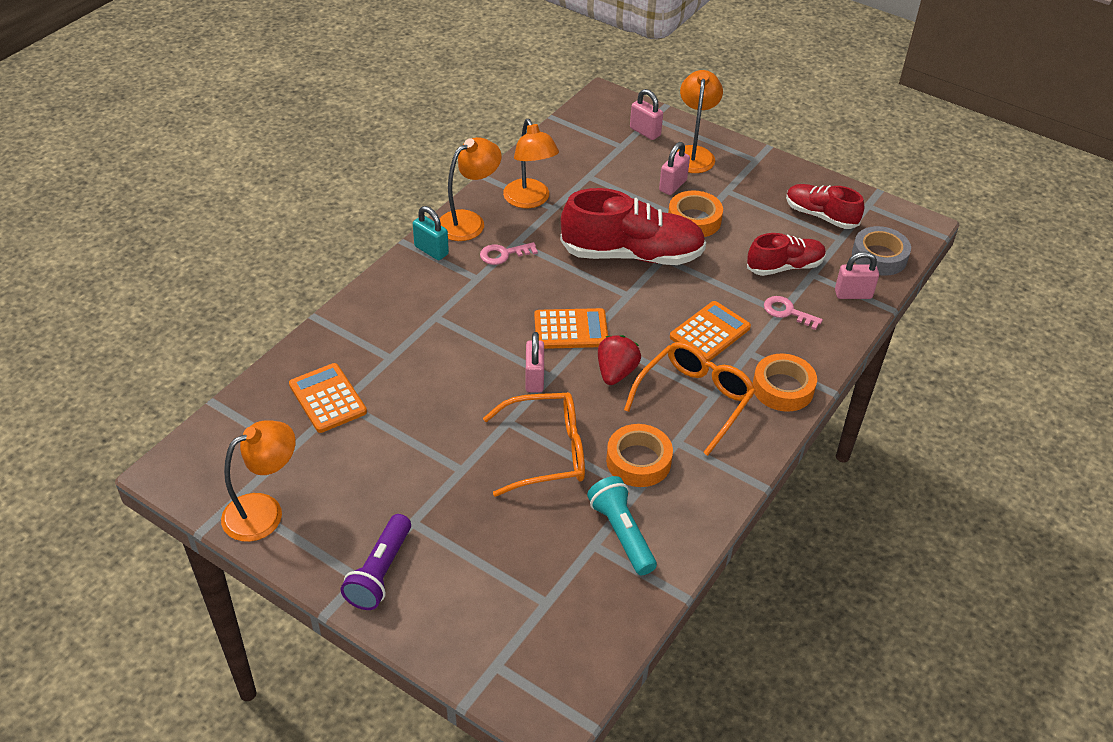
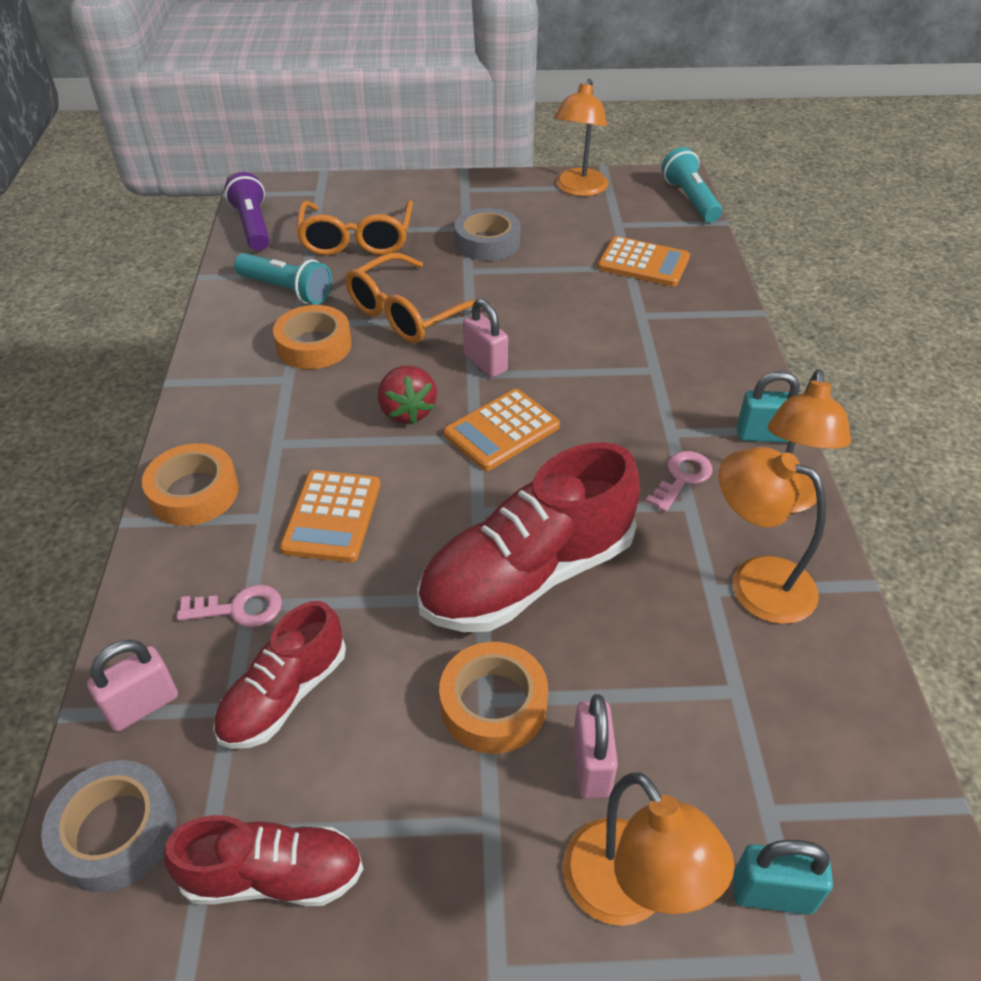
camera: 145 degrees right, 0 degrees up
purple flashlight [341,514,411,610] -> purple flashlight moved to [225,172,269,251]
orange glasses [624,342,755,456] -> orange glasses moved to [296,200,413,255]
pink padlock [630,89,663,140] -> turquoise padlock [733,840,833,914]
none -> grey tape [455,208,521,261]
none -> turquoise flashlight [662,147,722,222]

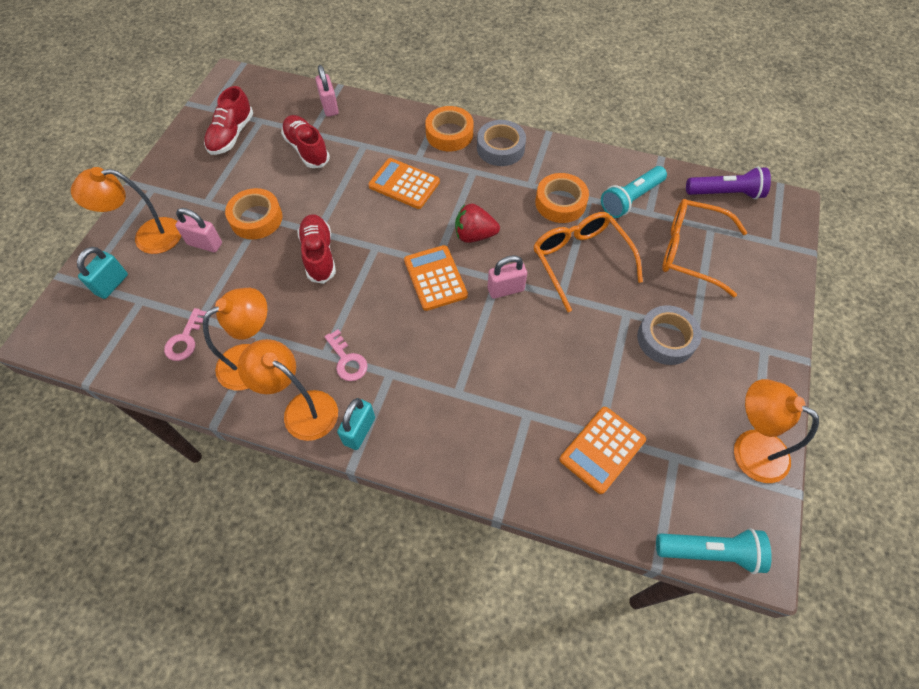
camera: 110 degrees right, 15 degrees up
grey tape [41,760,176,892] -> grey tape moved to [477,120,526,166]
pink key [177,584,282,627] -> pink key moved to [164,308,206,361]
red shoe [417,442,640,632] -> red shoe [297,215,336,284], size x0.58

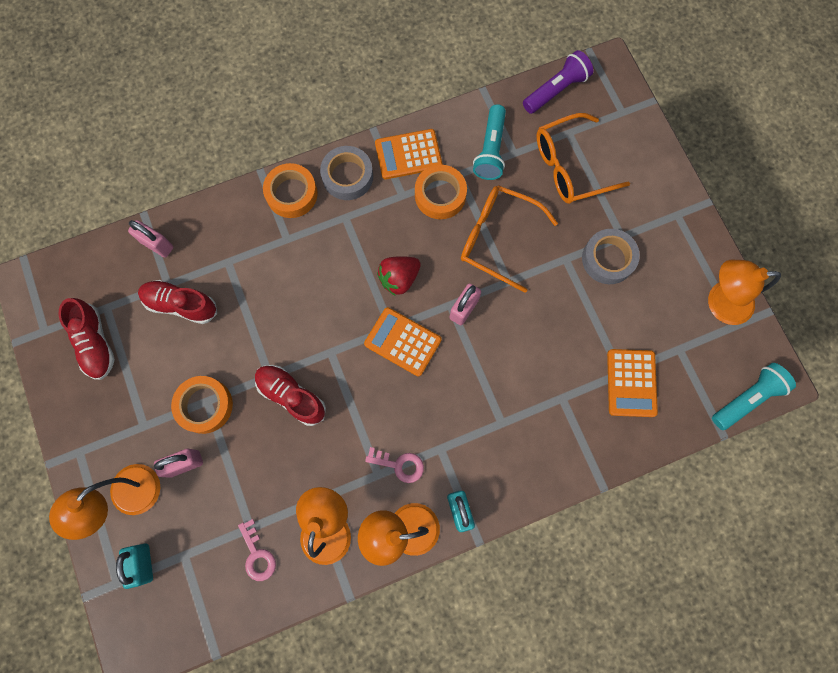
camera: 40 degrees left, 15 degrees up
orange calculator [368,158,440,209] -> orange calculator moved to [375,129,442,179]

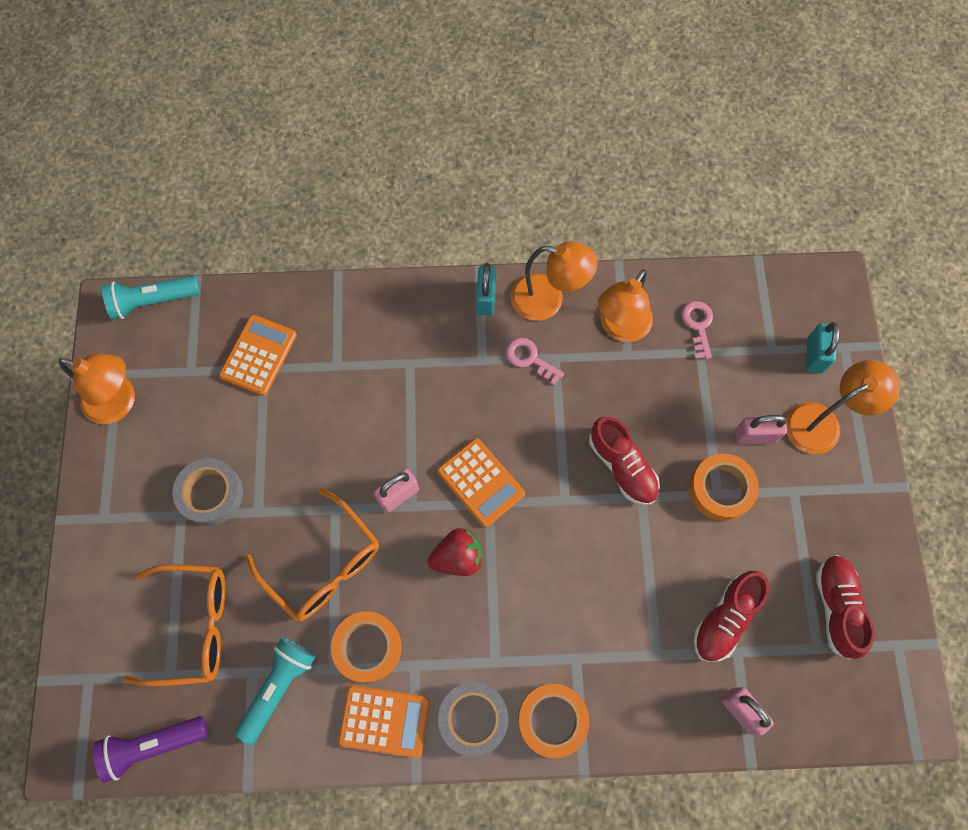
camera: 160 degrees left, 5 degrees down
red shoe [138,280,217,324] -> red shoe turned 90 degrees clockwise [693,571,769,662]

